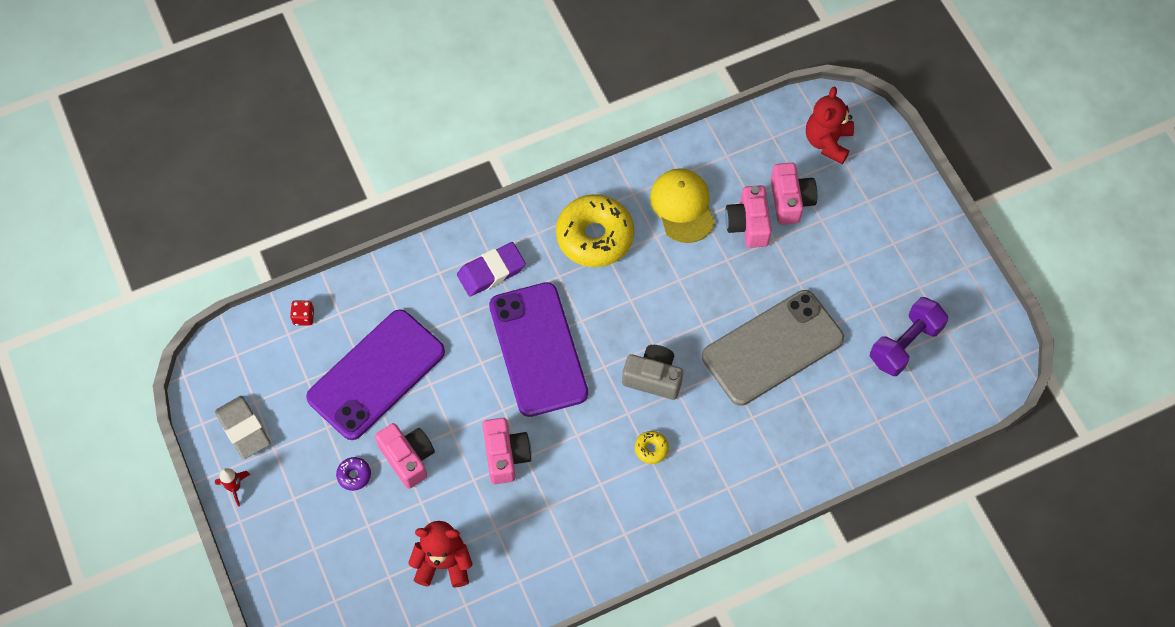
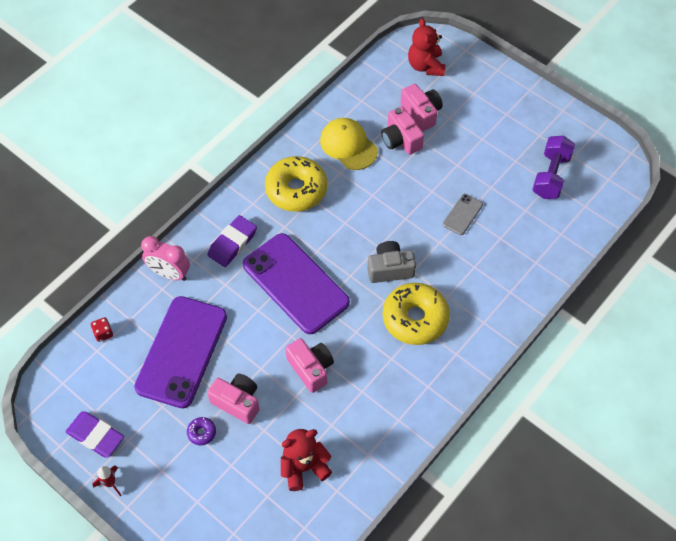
camera: 25 degrees left, 5 degrees down
grey eraser [215,396,270,459] -> purple eraser [66,411,124,458]
yellow donut [635,431,669,464] -> yellow donut [382,283,450,345], size x2.42
grey phone [702,290,844,406] -> grey phone [443,194,483,235], size x0.43
none -> pink clock [141,236,190,281]

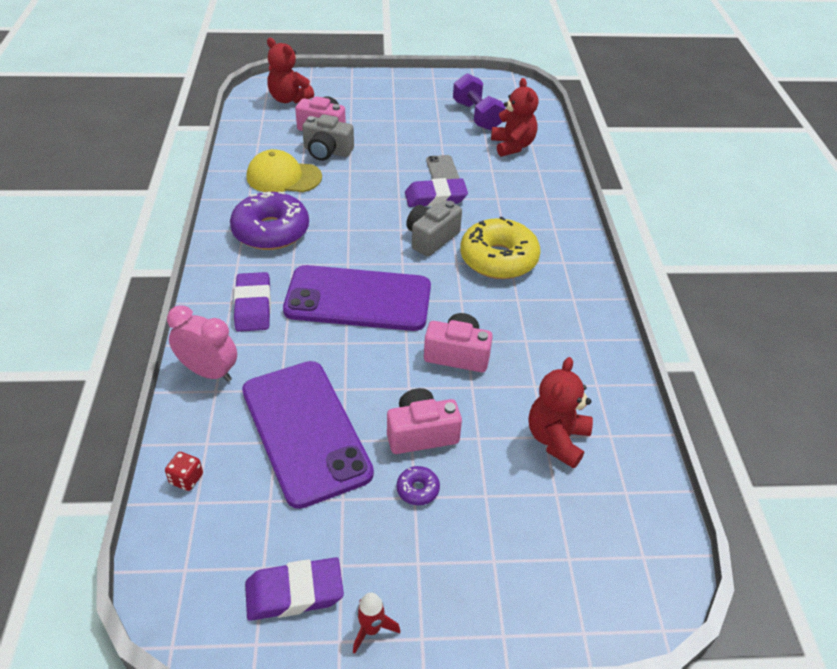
camera: 45 degrees left, 15 degrees down
pink clock [141,236,190,281] -> pink clock turned 135 degrees counterclockwise [167,305,237,382]
yellow donut [265,156,327,212] -> purple donut [230,192,309,250]
pink camera [381,106,424,155] -> grey camera [302,114,354,161]
none -> purple eraser [405,178,468,207]
none -> red teddy bear [491,78,539,157]

